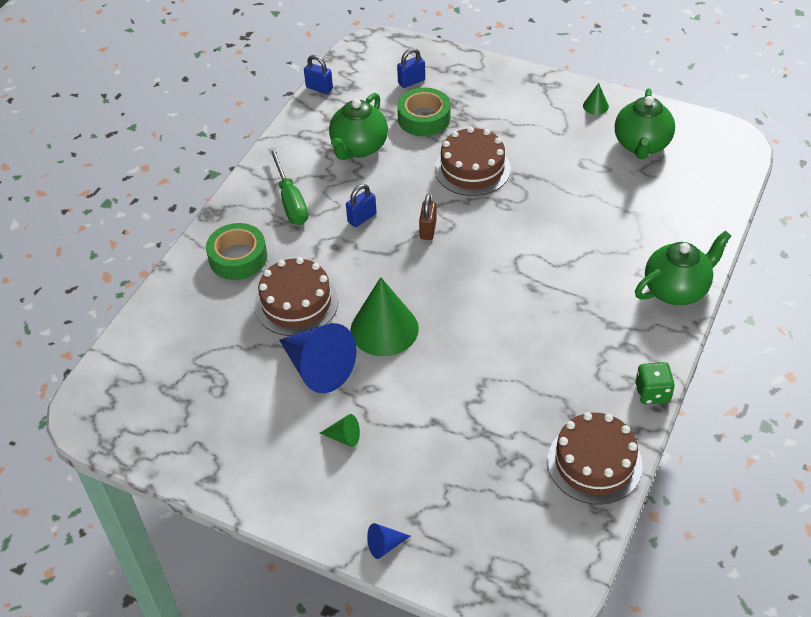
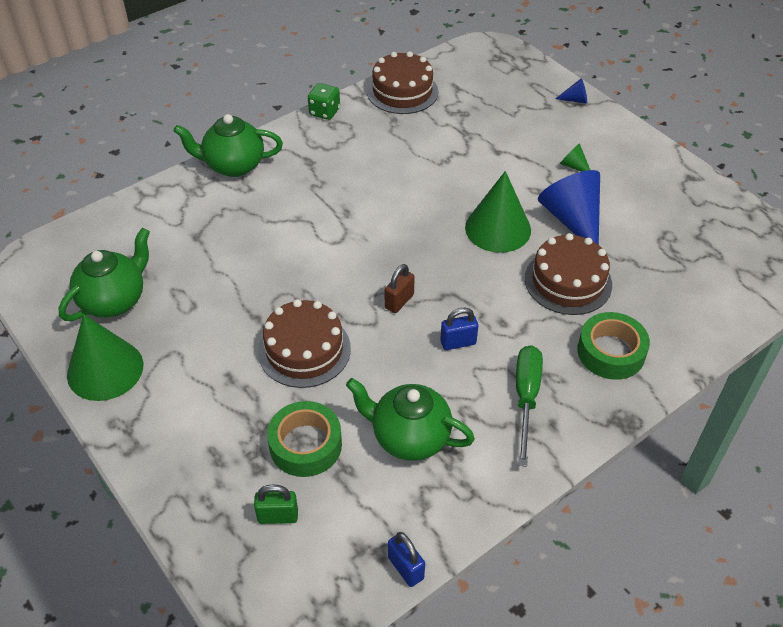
camera: 155 degrees left, 0 degrees up
green teapot [329,93,388,160] -> green teapot turned 120 degrees counterclockwise [346,378,475,461]
blue padlock [397,48,425,88] -> green padlock [254,484,298,524]
green cone [583,83,609,115] -> green cone [67,314,144,401], size x2.26

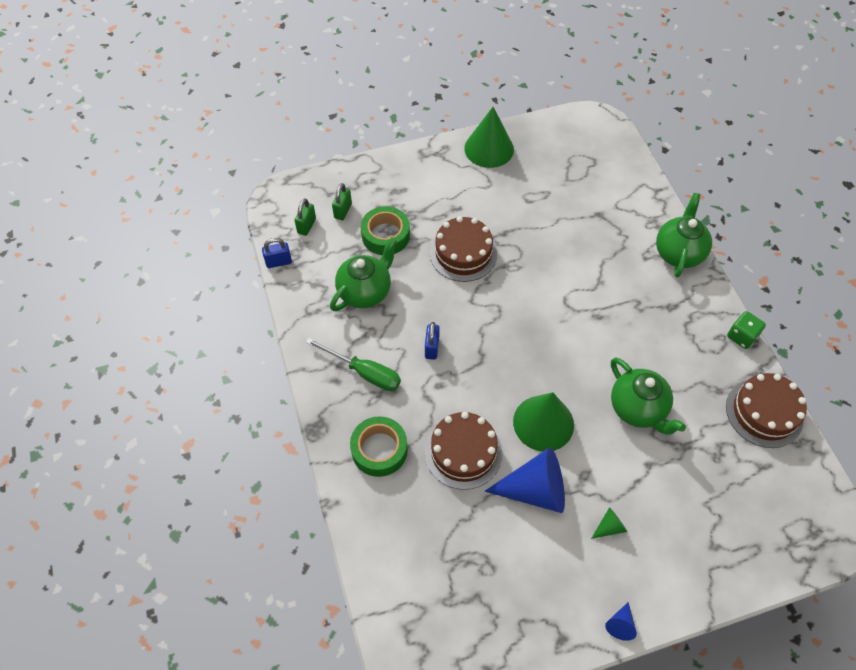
camera: 110 degrees right, 10 degrees up
green teapot [59,228,150,321] -> green teapot moved to [611,357,686,435]
brown padlock [385,264,415,313] -> none
blue cone [555,78,587,104] -> blue cone moved to [605,602,637,641]
none -> green padlock [294,198,316,236]

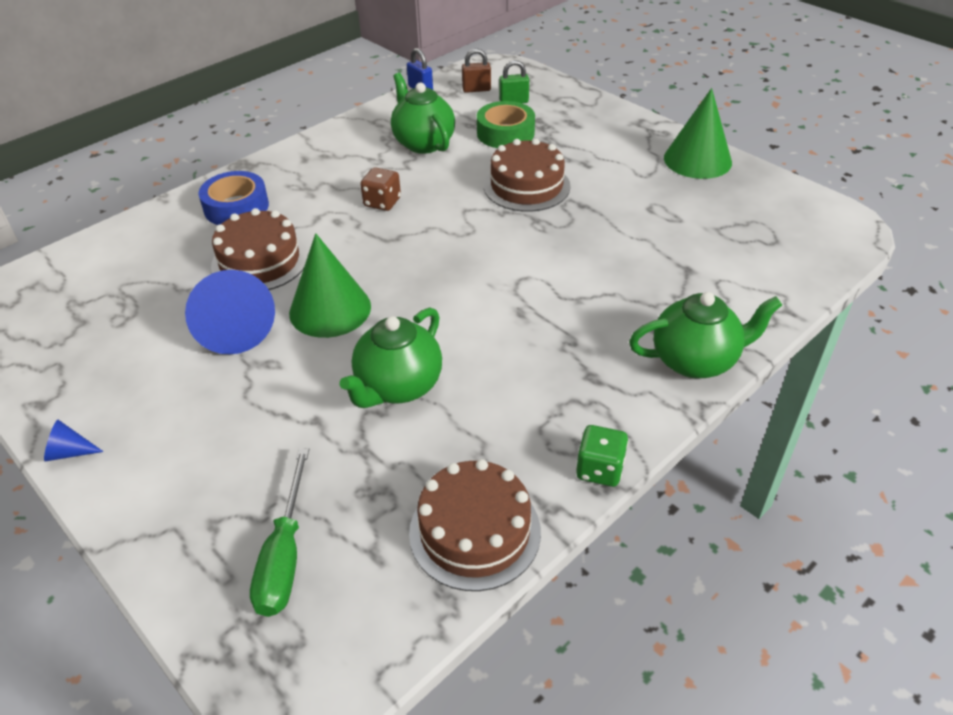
camera: 65 degrees right, 15 degrees down
green padlock [294,198,316,236] -> brown padlock [462,49,491,93]
green screwdriver [306,338,401,391] -> green screwdriver moved to [250,448,309,617]
green teapot [330,237,397,311] -> green teapot turned 135 degrees counterclockwise [391,73,455,154]
green tape [350,416,408,477] -> blue tape [198,171,269,225]
blue padlock [425,322,440,360] -> brown dice [360,167,401,211]
green cone [591,507,628,539] -> none

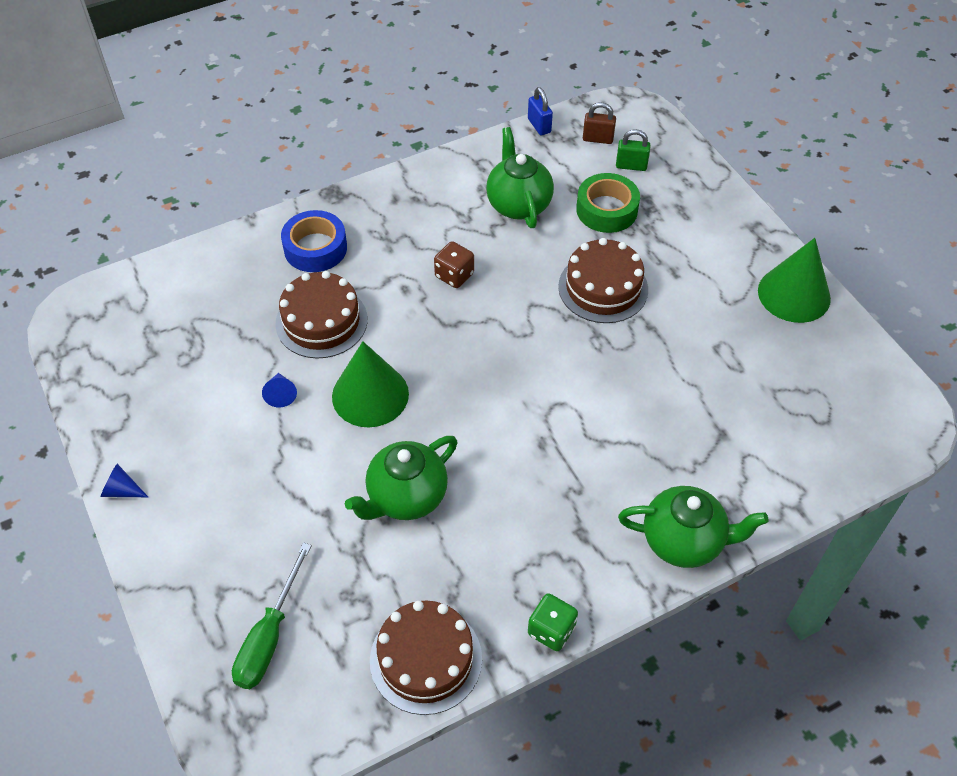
camera: 15 degrees right, 10 degrees up
blue cone [185,270,275,355] -> blue cone [262,373,297,408], size x0.44

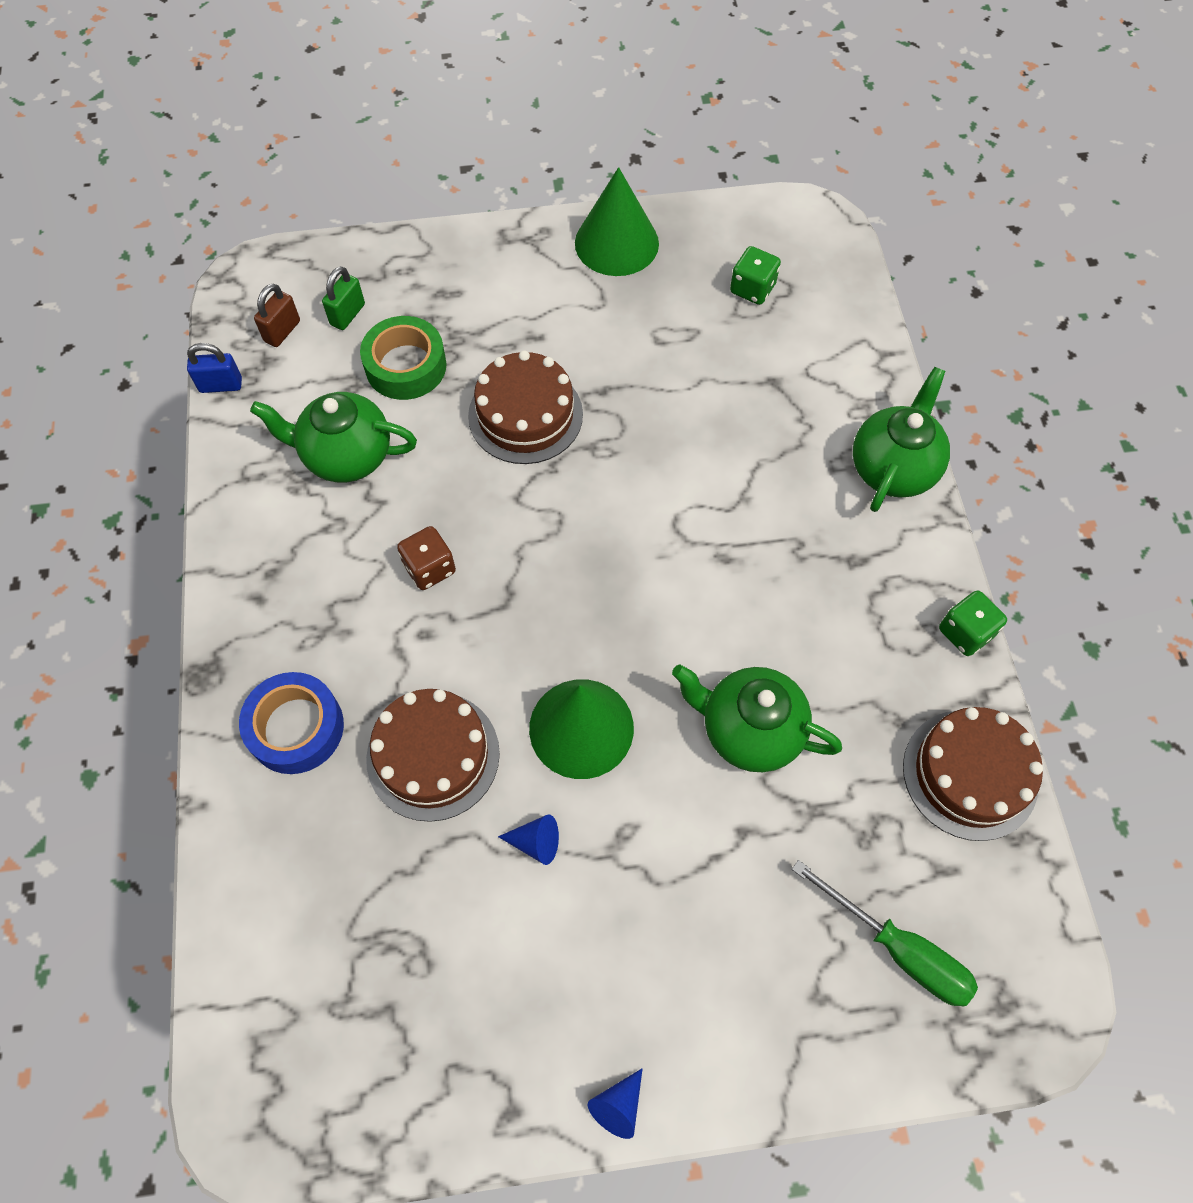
camera: 70 degrees left, 10 degrees up
green teapot [345,436,457,520] -> green teapot turned 135 degrees clockwise [672,664,842,772]
none -> green dice [730,246,781,305]

